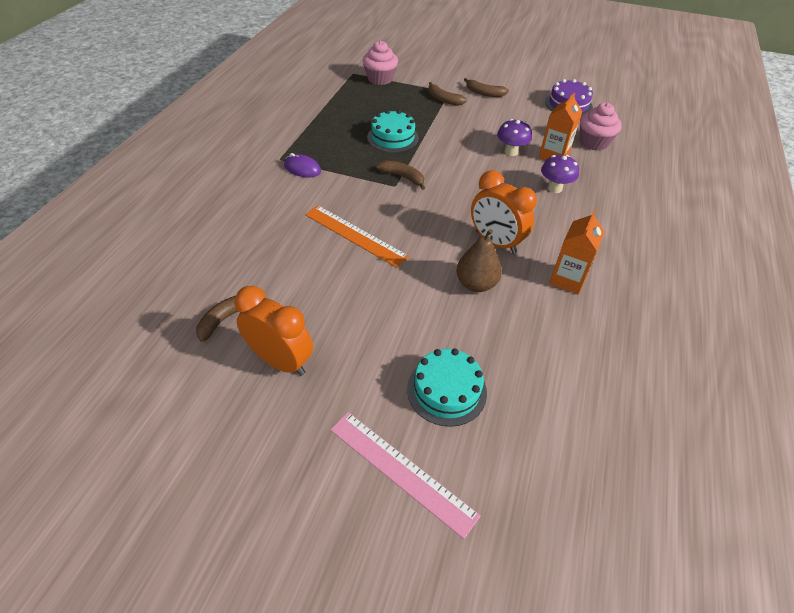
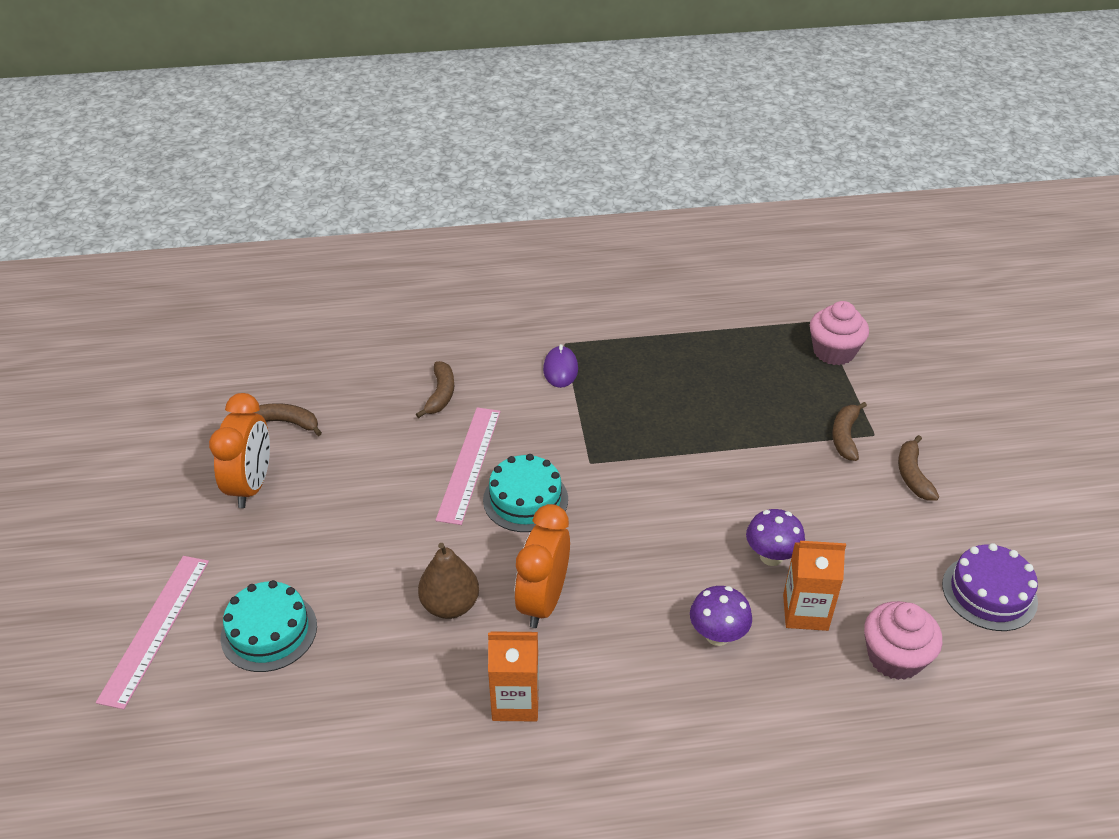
camera: 65 degrees right, 5 degrees down
orange ruler [305,205,409,268] -> pink ruler [436,407,500,525]
turquoise cake [367,110,419,153] -> turquoise cake moved to [483,454,568,532]
brown banana [376,161,425,190] -> brown banana moved to [416,361,454,418]

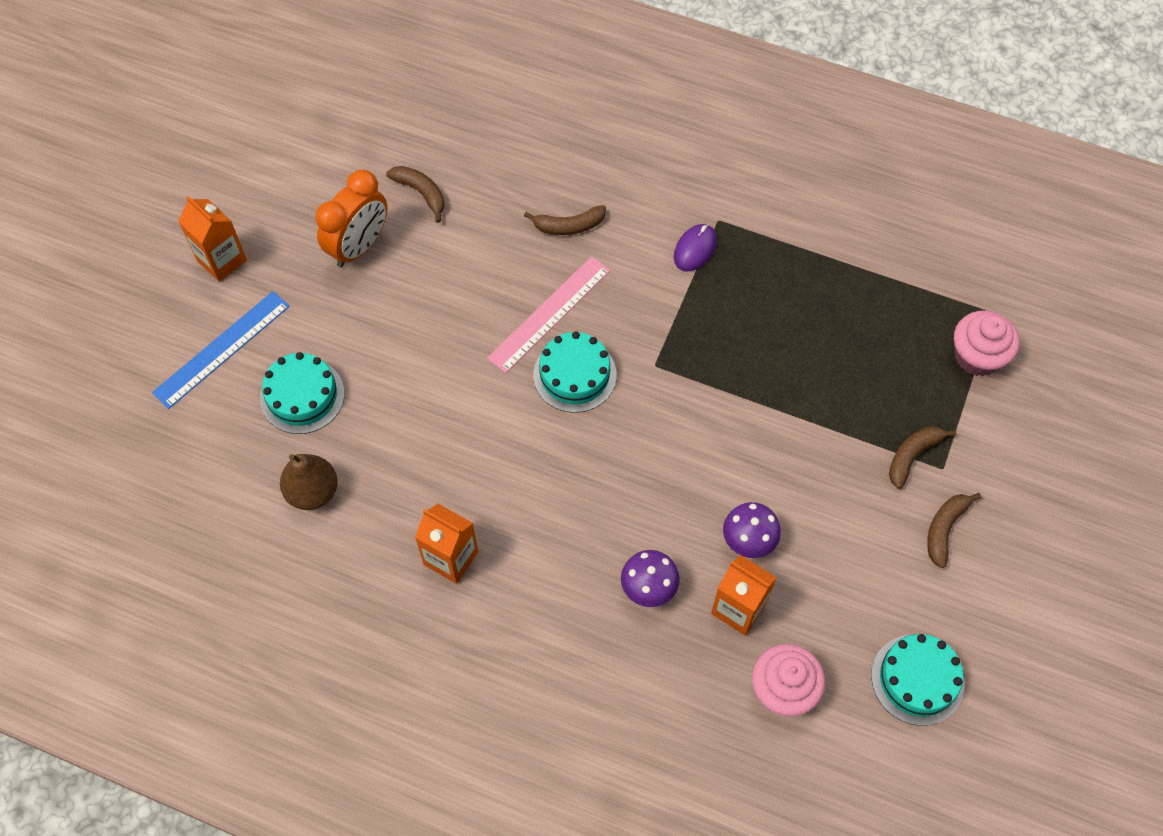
camera: 30 degrees right, 20 degrees up
pink ruler [96,556,209,709] -> blue ruler [152,291,290,409]
brown banana [416,361,454,418] -> brown banana turned 45 degrees clockwise [524,205,606,235]
brown pear [418,543,479,619] -> brown pear moved to [280,454,338,510]
orange clock [514,504,570,628] -> none
purple cake [942,543,1038,631] -> turquoise cake [871,634,965,726]
none -> orange carton [178,196,247,282]

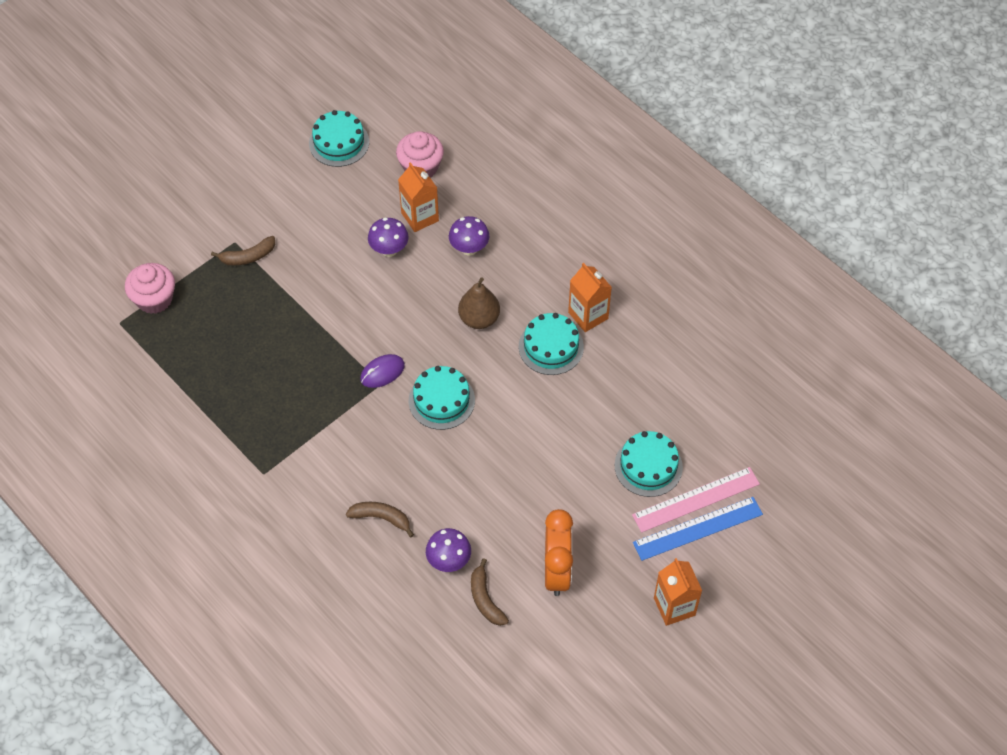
camera: 155 degrees left, 5 degrees down
brown pear [280,454,338,510] -> brown pear moved to [458,277,500,329]
orange clock [316,170,387,268] -> orange clock turned 120 degrees clockwise [545,509,573,596]
pink ruler [487,256,610,373] -> pink ruler moved to [632,467,760,533]
purple mouse [674,224,717,271] -> purple mouse moved to [360,354,405,388]
brown banana [927,493,981,568] -> none
none -> purple mushroom [426,528,471,572]
none -> turquoise cake [519,313,584,375]

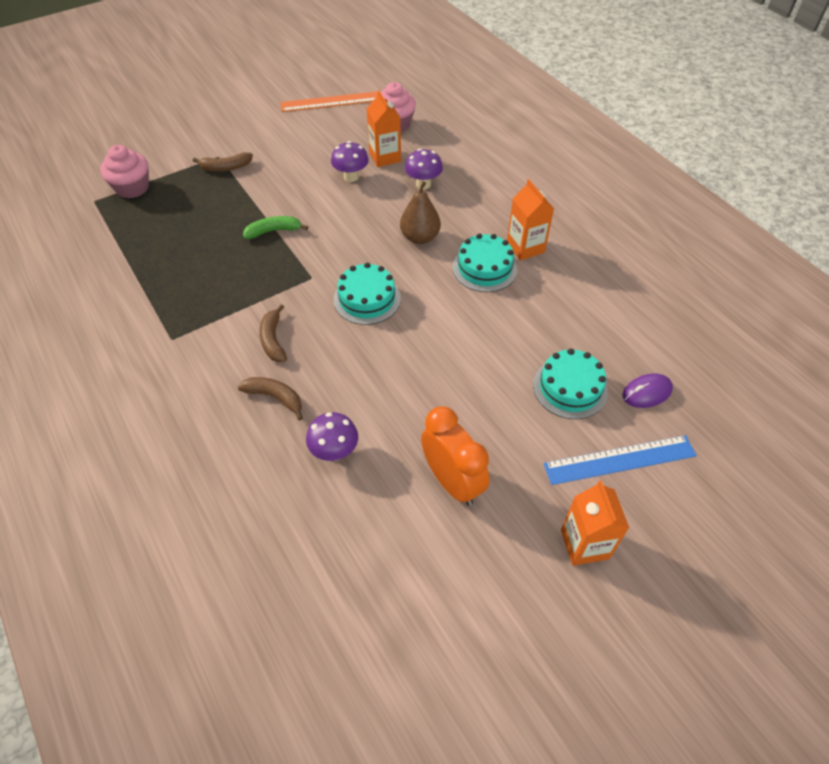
camera: 10 degrees right, 5 degrees down
turquoise cake [309,110,369,167] -> orange ruler [280,91,378,112]
purple mouse [360,354,405,388] -> purple mouse moved to [623,373,673,408]
brown banana [471,558,509,626] -> brown banana moved to [259,304,287,362]
orange clock [545,509,573,596] -> orange clock turned 45 degrees counterclockwise [421,407,490,506]
pink ruler [632,467,760,533] -> none
none -> green banana [243,216,308,239]

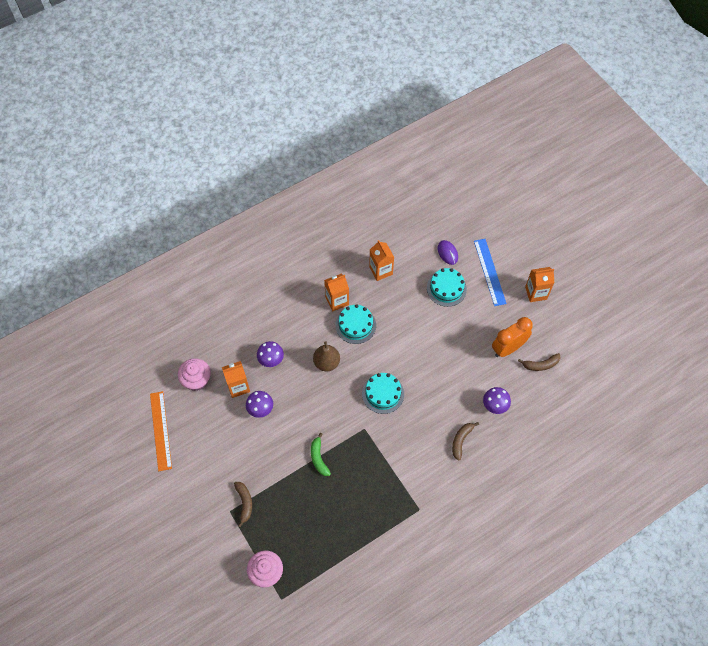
camera: 90 degrees left, 10 degrees up
brown banana [259,304,287,362] -> brown banana moved to [518,353,560,371]
none -> orange carton [369,240,394,281]

